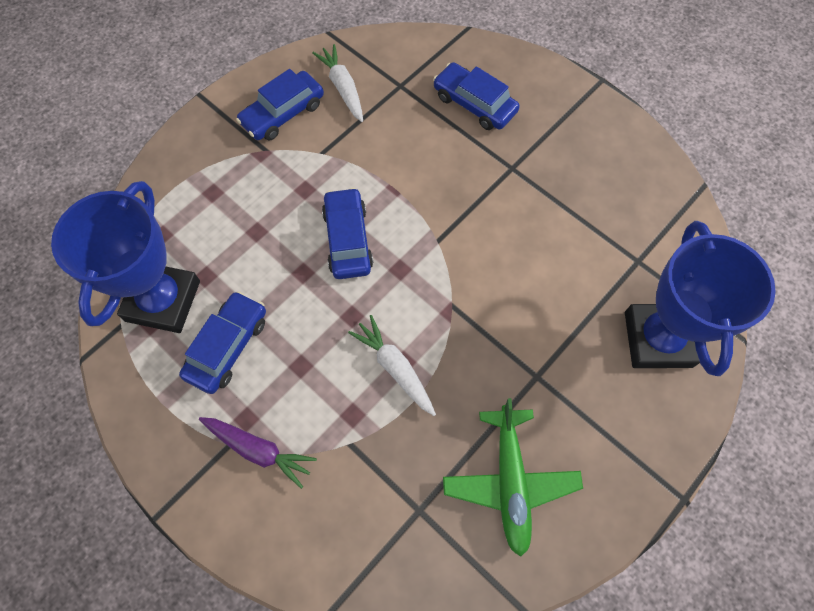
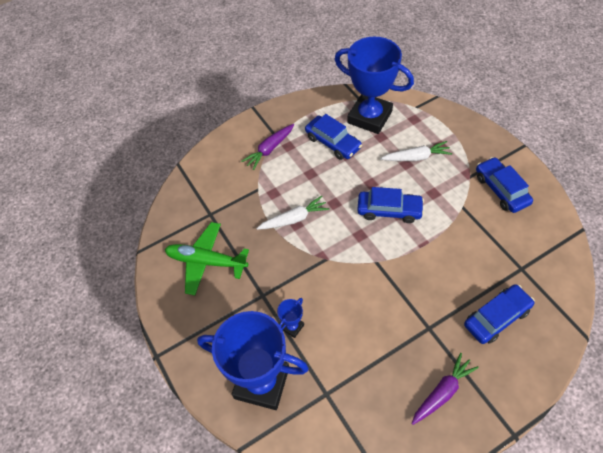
camera: 110 degrees right, 10 degrees down
white carrot [312,44,363,122] -> white carrot moved to [380,141,452,161]
none -> blue trophy [277,298,304,338]
none -> purple carrot [411,353,479,425]

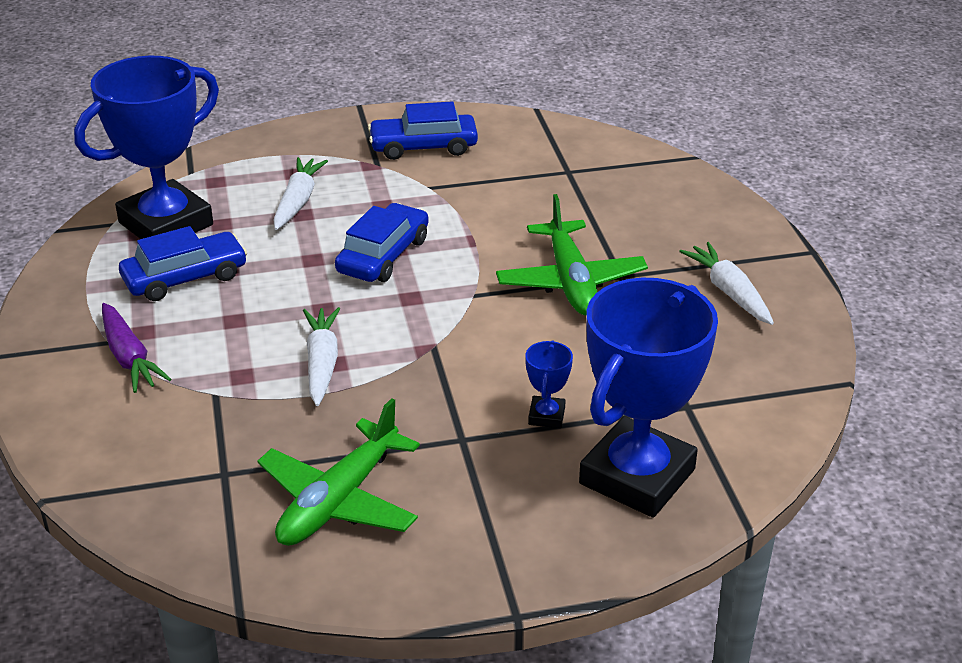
camera: 75 degrees left, 20 degrees down
blue trophy [277,298,304,338] -> blue trophy turned 45 degrees clockwise [525,340,573,428]
purple carrot [411,353,479,425] -> white carrot [679,242,774,325]
blue car [464,284,535,344] -> none
none -> green plane [496,194,648,315]

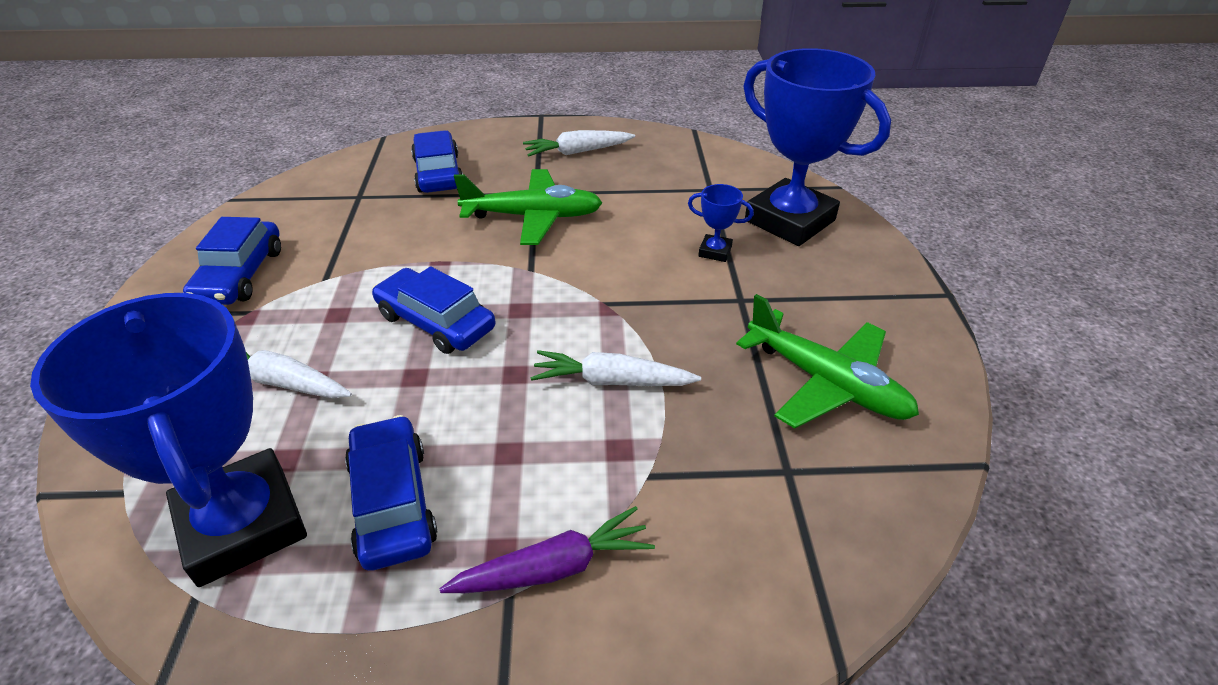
camera: 80 degrees left, 5 degrees up
none -> blue car [411,130,463,193]

